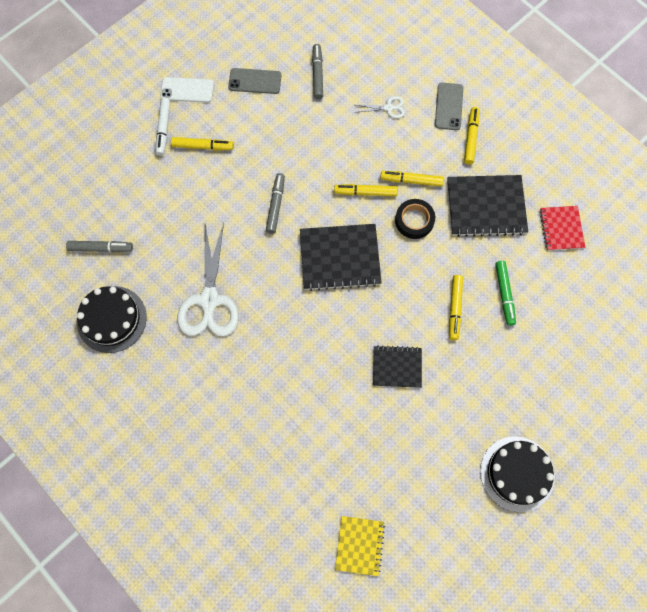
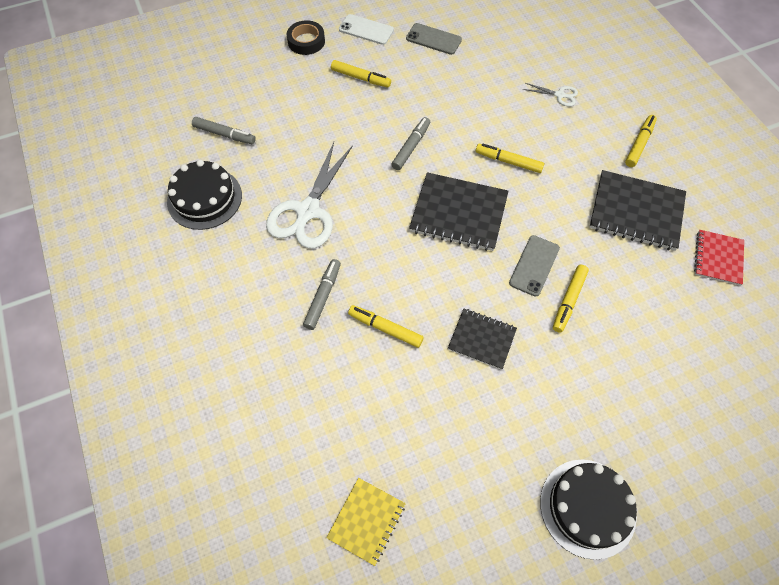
camera: 20 degrees right, 10 degrees down
white marker [156,98,170,156] -> none
grey marker [312,44,323,99] -> grey marker moved to [303,259,341,330]
yellow marker [380,171,444,187] -> yellow marker moved to [348,305,424,348]
black tape [395,199,435,239] -> black tape moved to [287,20,325,55]
grey phone [435,82,463,130] -> grey phone moved to [509,235,560,297]
green marker [495,261,516,326] -> none

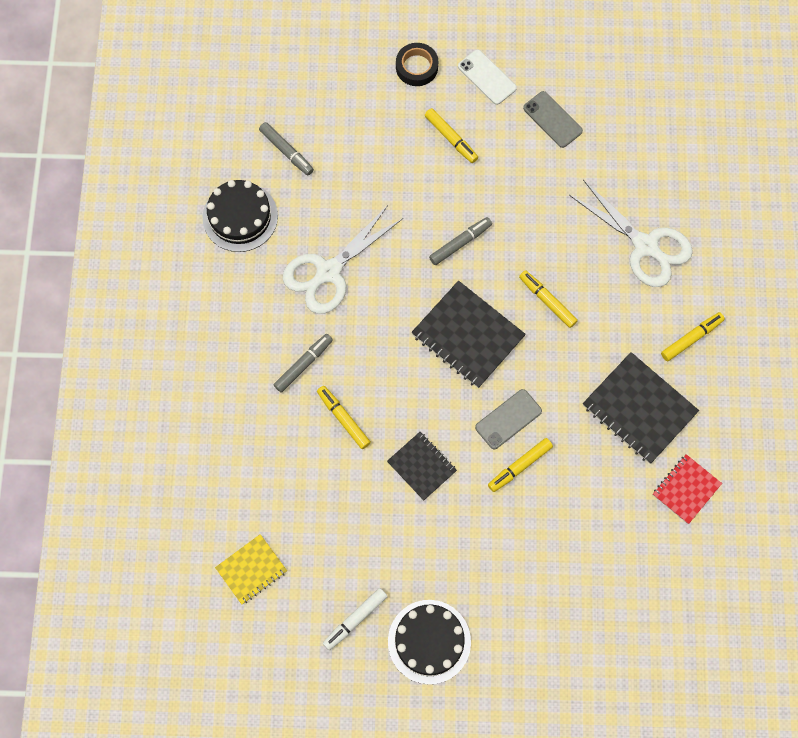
camera: 25 degrees right, 10 degrees up
white scissors [523,83,578,107] -> white scissors [569,180,693,287], size x2.21
none -> white marker [323,588,388,650]

